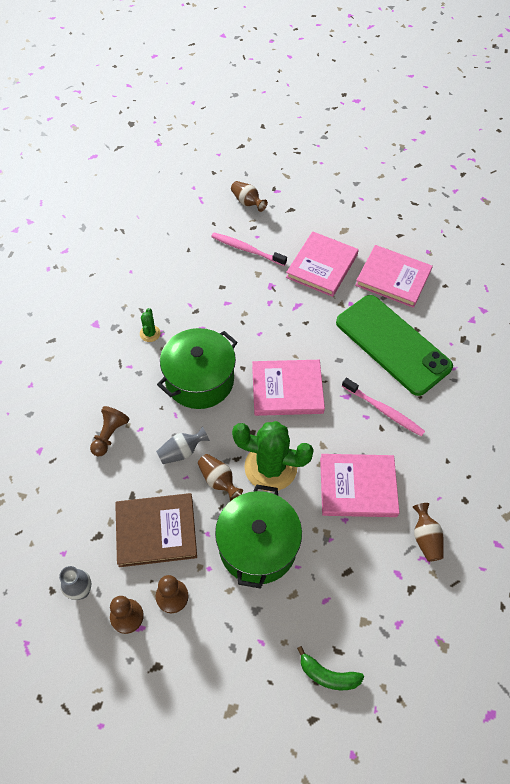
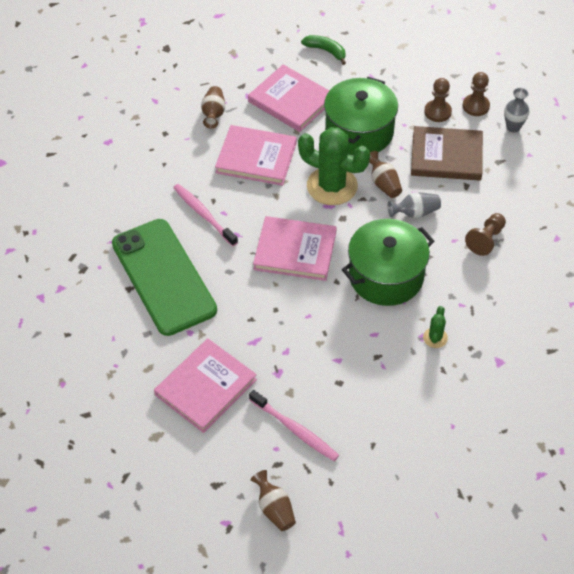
camera: 165 degrees left, 5 degrees down
pink book [355,245,433,308] -> pink book moved to [248,64,329,132]

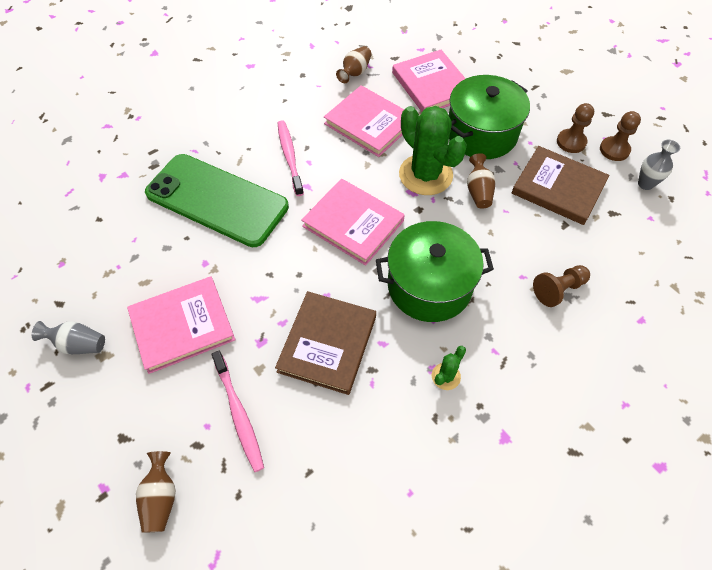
camera: 25 degrees right, 5 degrees up
green phone [112,219,217,336] -> green phone turned 60 degrees counterclockwise [145,154,289,247]
green banana [301,35,346,65] -> none
grey vase [388,192,441,218] -> grey vase moved to [32,321,105,354]
none -> brown book [275,291,376,395]

